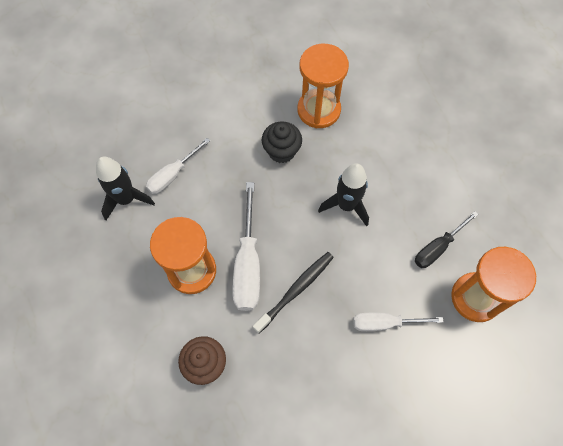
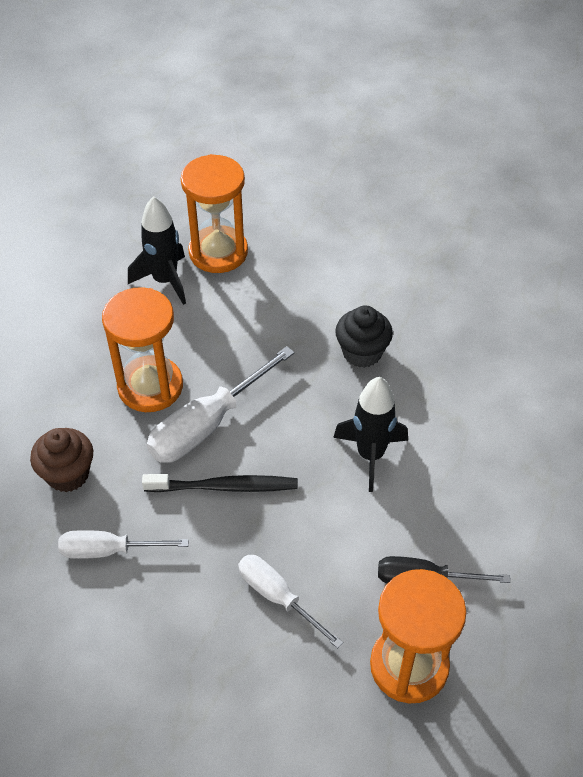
camera: 45 degrees right, 15 degrees down
white screwdriver [146,138,210,194] -> white screwdriver moved to [58,530,189,559]
orange hourglass [297,44,349,128] -> orange hourglass moved to [181,154,248,273]

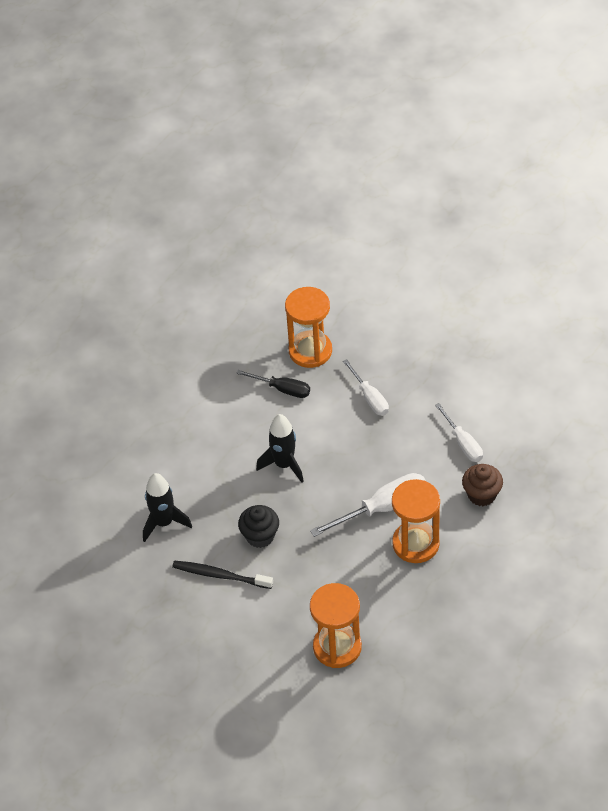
camera: 160 degrees left, 0 degrees up
white screwdriver [58,530,189,559] -> white screwdriver turned 45 degrees clockwise [435,403,483,462]
black rocket [128,196,186,305] -> black rocket moved to [143,473,192,542]
black toothbrush [142,474,298,492] -> black toothbrush moved to [172,561,273,589]

